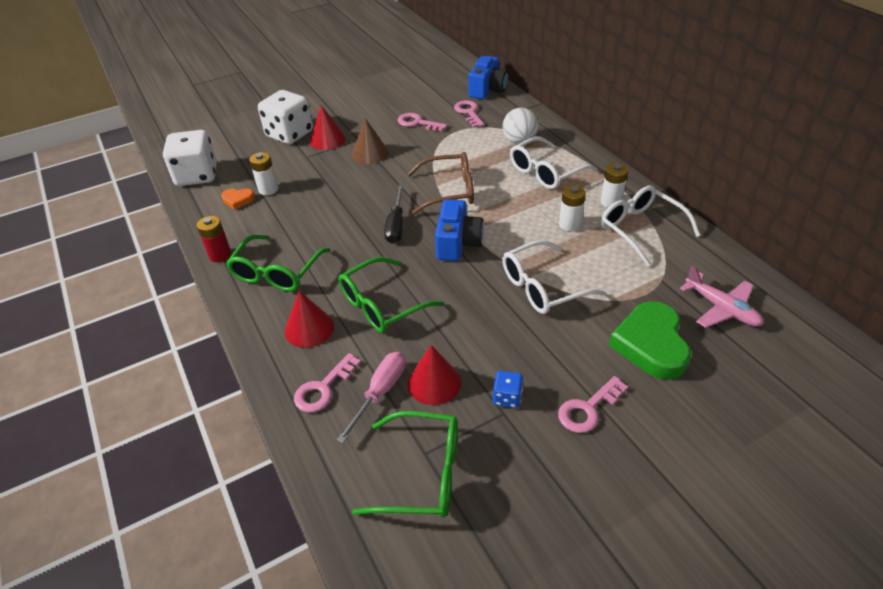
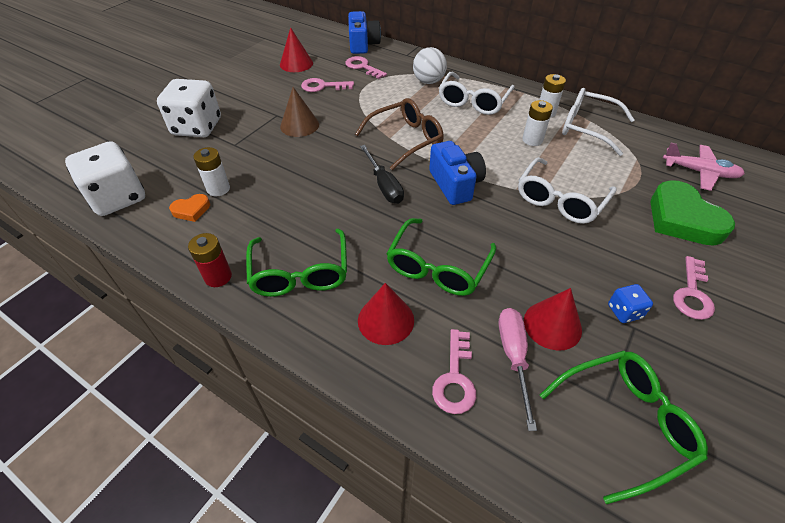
camera: 30 degrees left, 5 degrees up
red cone [310,105,346,150] -> red cone moved to [280,27,313,72]

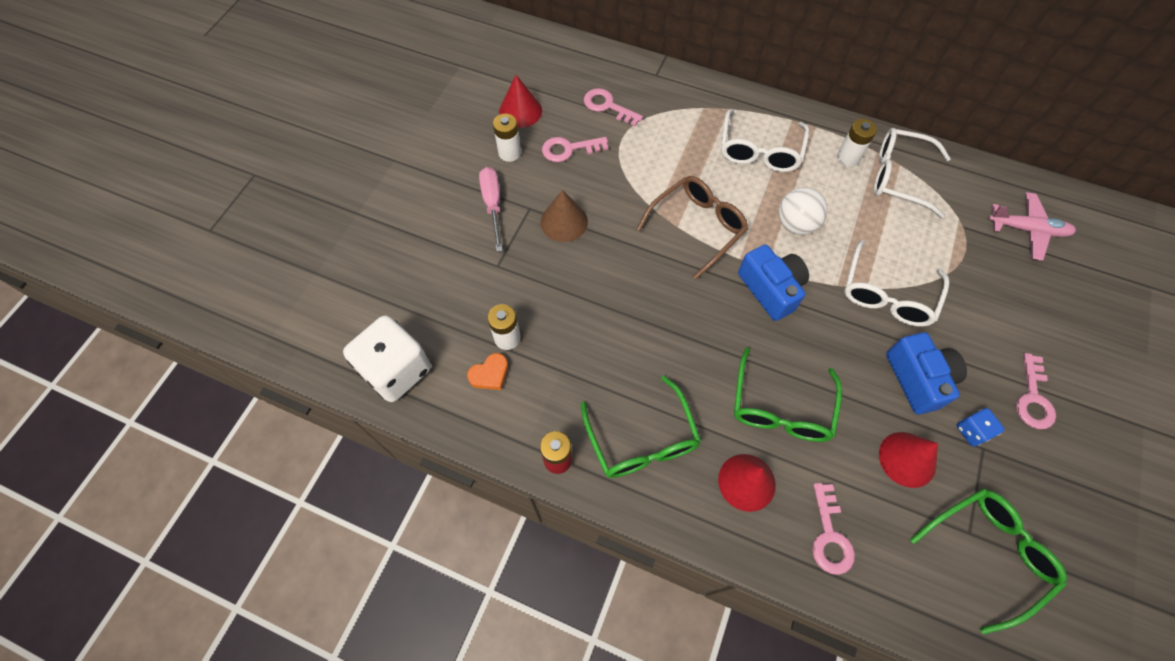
camera: 10 degrees left, 15 degrees up
white dice [157,79,221,137] -> none
blue camera [348,11,381,54] -> blue camera moved to [886,332,967,414]
black screwdriver [360,145,404,204] -> none
white ball [413,47,447,84] -> white ball moved to [778,187,828,235]
pink screwdriver [499,308,537,431] -> pink screwdriver moved to [479,167,503,252]
white battery [522,100,553,146] -> white battery moved to [493,113,521,162]
green heart [650,180,735,246] -> none

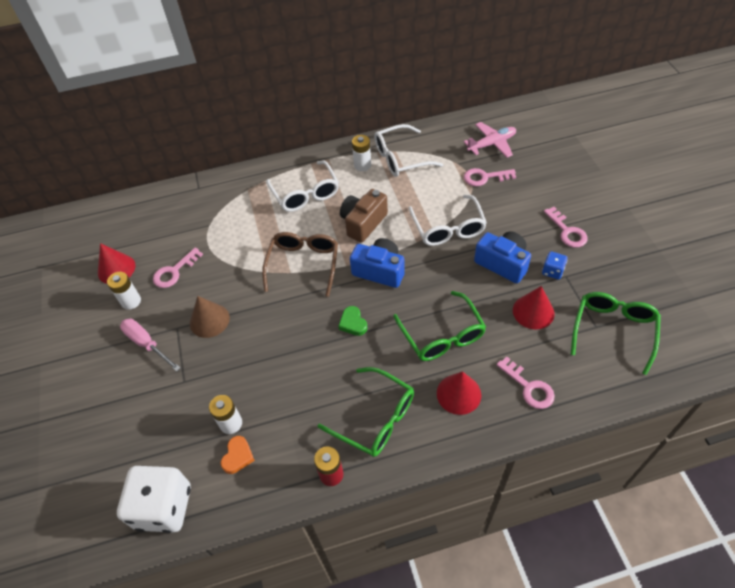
camera: 35 degrees left, 10 degrees down
pink key [584,88,643,126] -> pink key moved to [464,168,516,186]
white ball [778,187,828,235] -> brown camera [340,189,388,243]
none -> green heart [338,306,367,336]

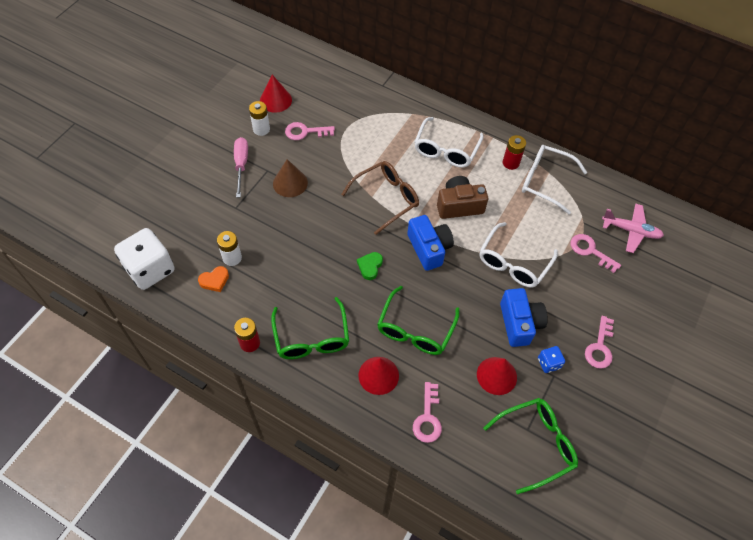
camera: 40 degrees right, 5 degrees up
white battery [352,135,371,171] -> red battery [503,135,526,170]

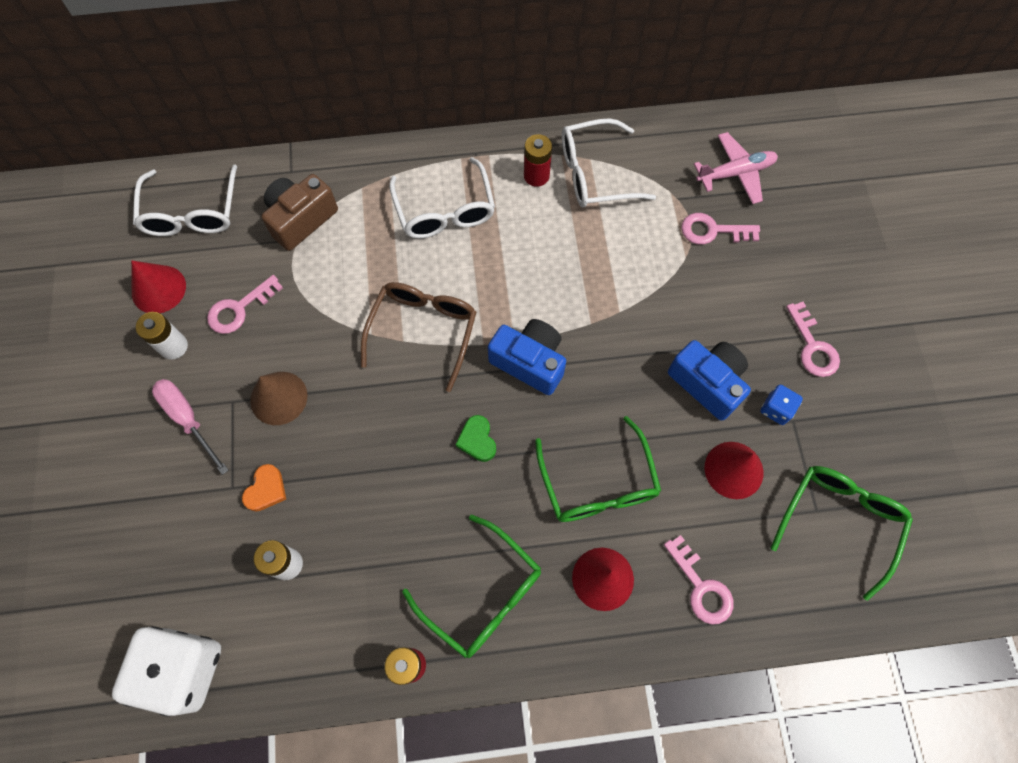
camera: 35 degrees left, 10 degrees up
orange heart [198,266,229,292] -> orange heart moved to [242,464,286,511]
brown camera [437,176,488,219] -> brown camera moved to [261,174,338,251]
white glasses [479,222,558,288] -> white glasses moved to [133,164,237,236]

